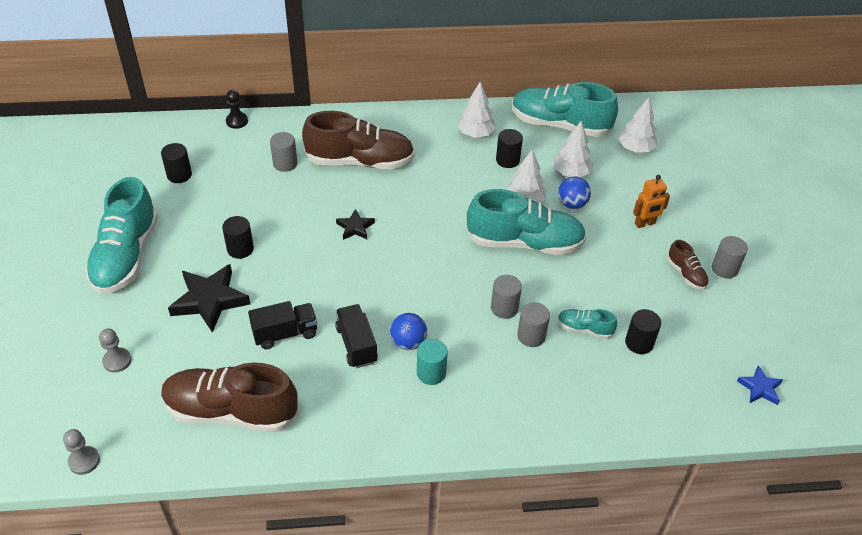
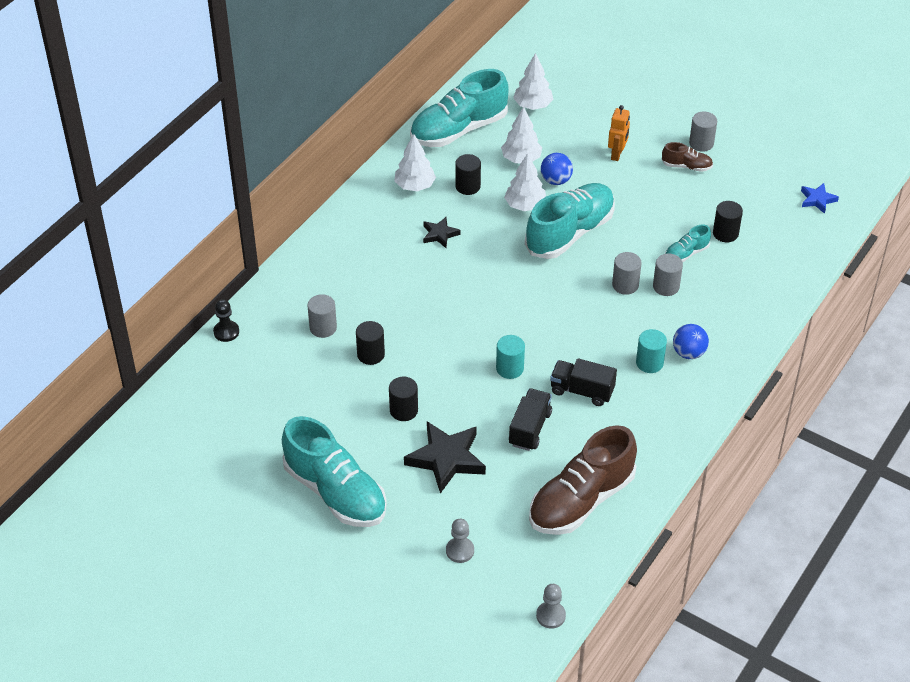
camera: 50 degrees left, 0 degrees up
black cylinder [161,143,192,183] -> black cylinder moved to [356,321,385,365]
brown shoe [302,111,415,170] -> none
black star [336,209,375,240] -> black star moved to [423,217,460,248]
blue ball [390,313,427,350] -> blue ball moved to [673,324,709,359]
none -> turquoise cylinder [496,335,525,379]

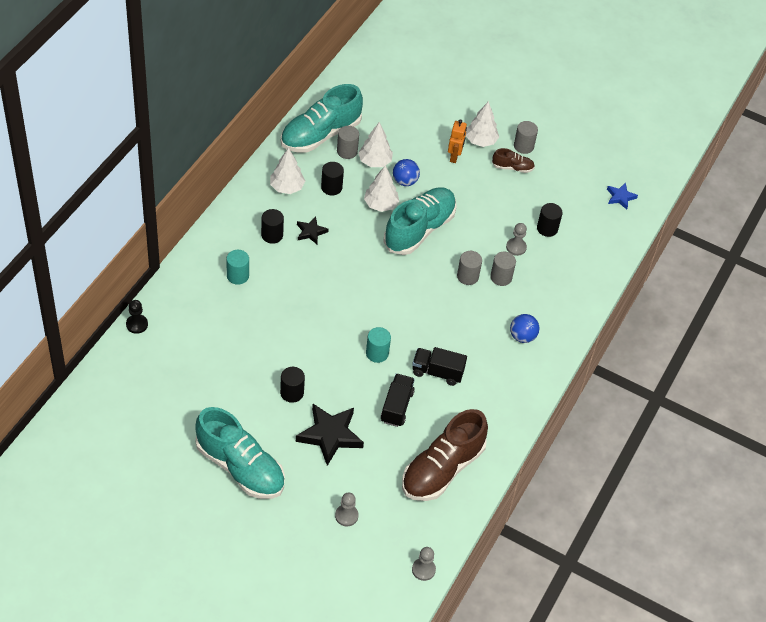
camera: 10 degrees left, 5 degrees up
grey cylinder [308,294,337,338] -> grey cylinder moved to [337,126,359,159]
black cylinder [356,321,385,365] -> black cylinder moved to [261,209,284,244]
white tree [513,53,553,110] -> white tree moved to [466,101,499,147]
turquoise cylinder [636,329,667,373] -> turquoise cylinder moved to [226,250,249,285]
turquoise shoe [665,225,711,262] -> grey pawn [506,223,527,256]

